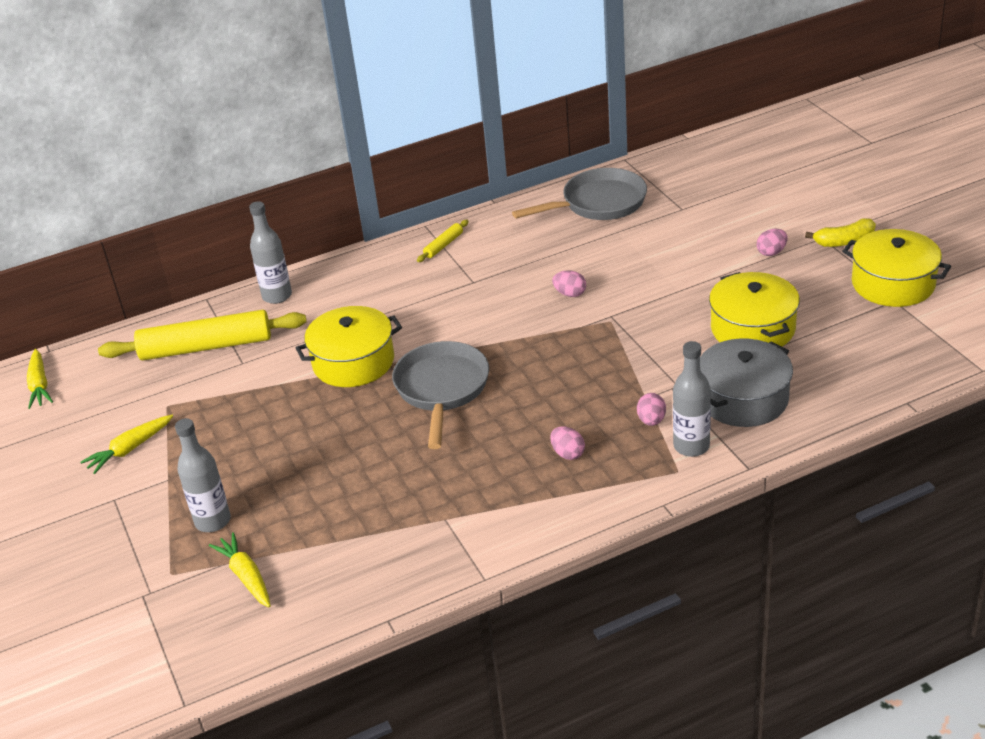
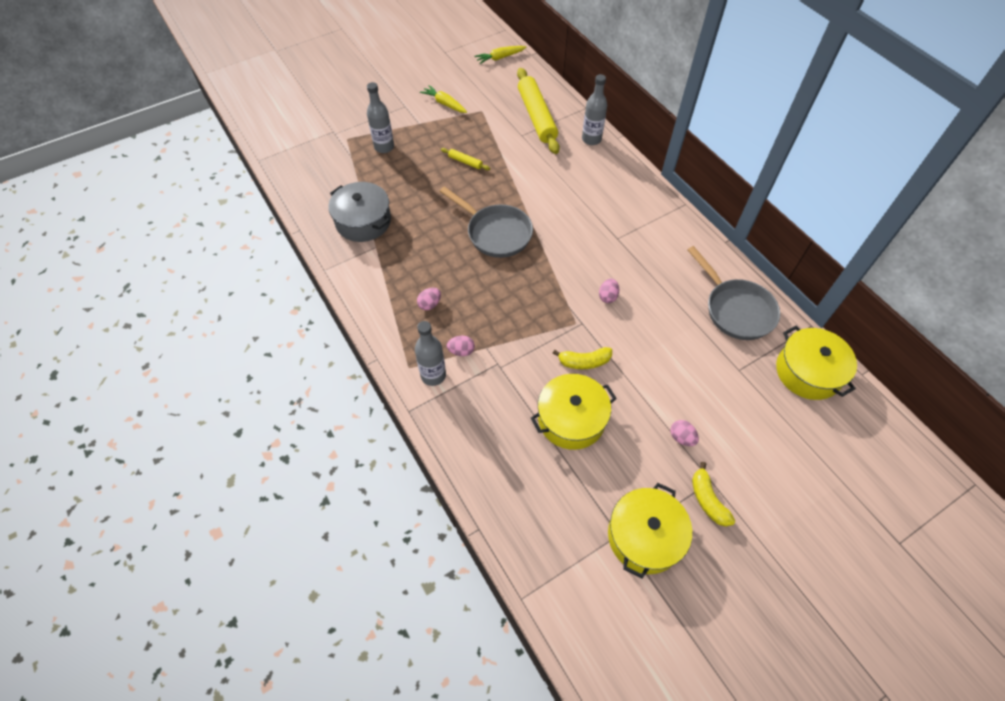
camera: 80 degrees right, 20 degrees up
yellow carrot [209,532,271,608] -> none
yellow pot [296,306,402,387] -> yellow pot moved to [776,326,857,400]
grey pan [392,341,489,449] -> grey pan turned 45 degrees clockwise [439,187,533,258]
yellow rolling pin [417,220,469,262] -> yellow rolling pin moved to [441,148,490,170]
grey pot [700,339,793,427] -> grey pot moved to [328,182,391,242]
none -> yellow banana [552,347,612,369]

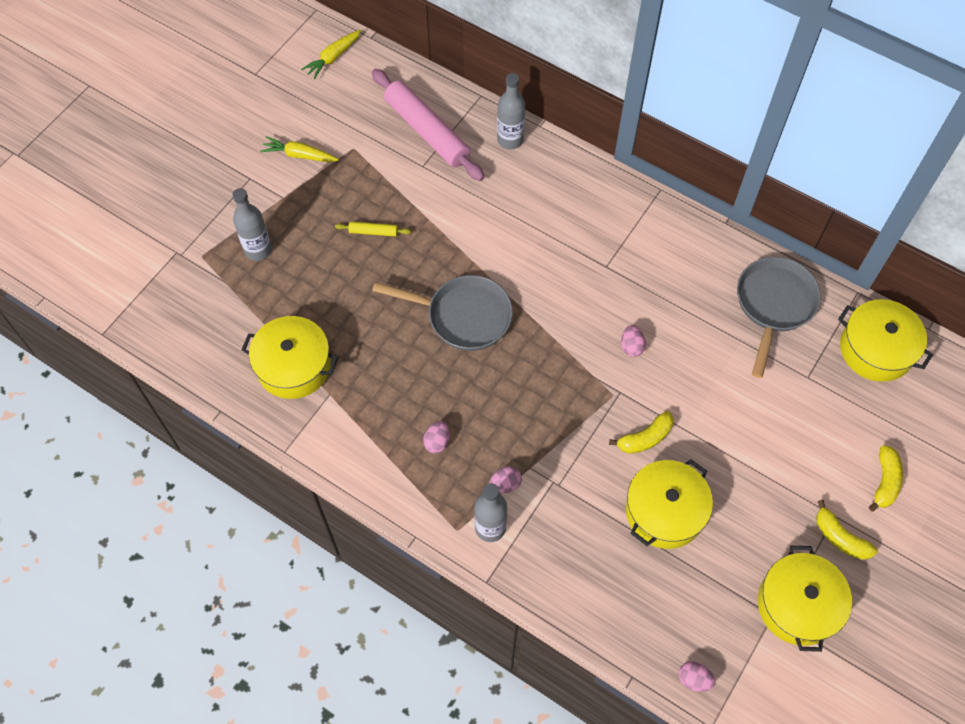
camera: 25 degrees left, 5 degrees up
grey pot [328,182,391,242] -> yellow pot [241,316,338,399]
yellow rolling pin [517,68,560,154] -> pink rolling pin [372,69,485,181]
pink egg [670,420,699,446] -> pink egg moved to [679,661,716,692]
grey pan [688,246,780,340] -> grey pan turned 105 degrees counterclockwise [737,257,821,378]
none -> yellow banana [869,445,903,512]

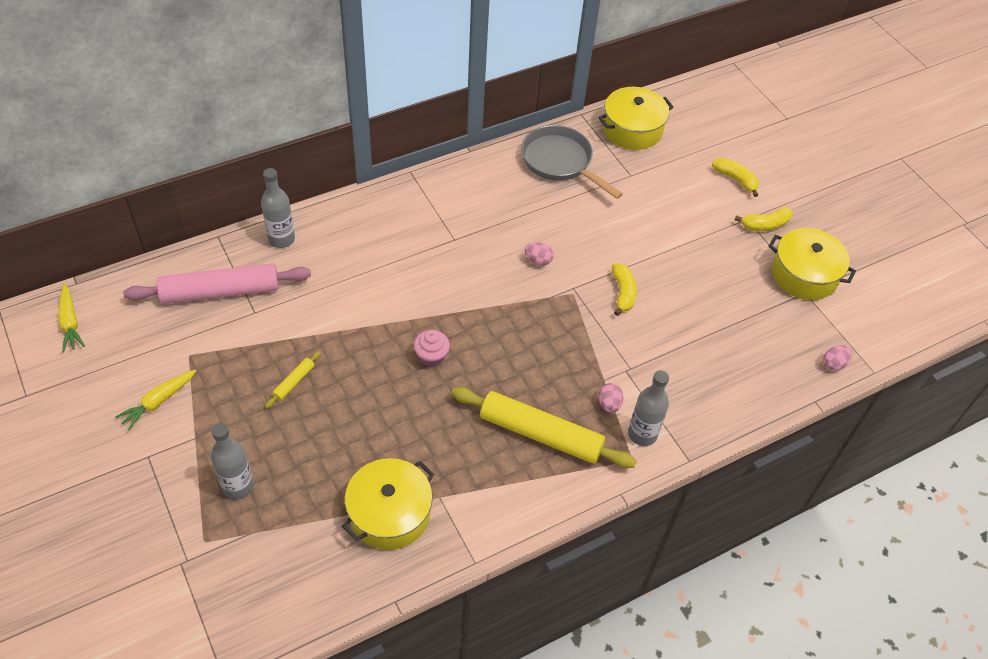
camera: 65 degrees left, 10 degrees down
grey pan [372,275,513,351] -> pink cupcake [414,330,450,367]
pink egg [423,421,450,453] -> yellow rolling pin [451,387,637,468]
yellow pot [626,459,713,549] -> none

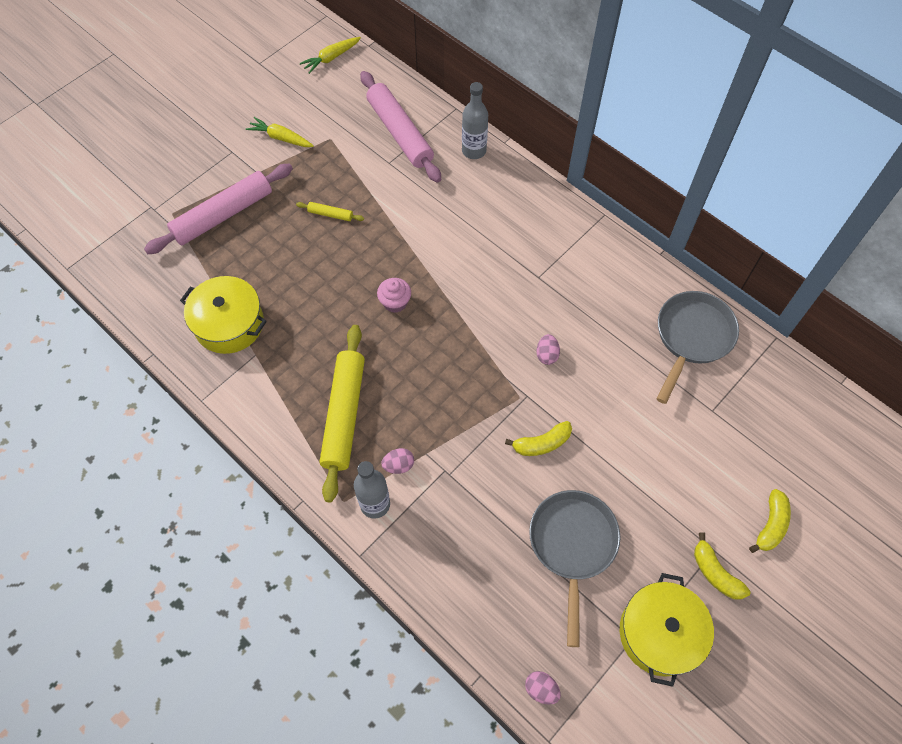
camera: 75 degrees right, 10 degrees up
grey bottle [211,423,254,500] -> pink rolling pin [144,164,293,254]
yellow pot [598,87,673,150] -> none
none -> grey pan [529,490,621,647]

